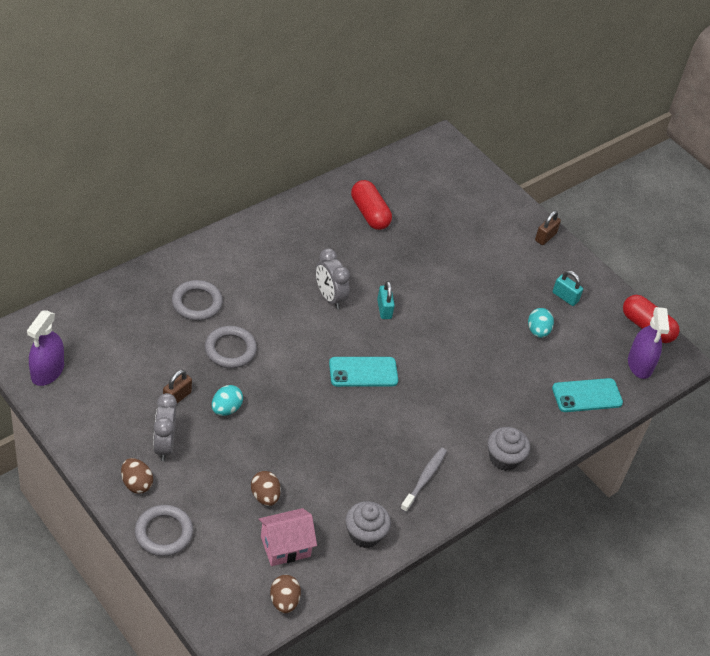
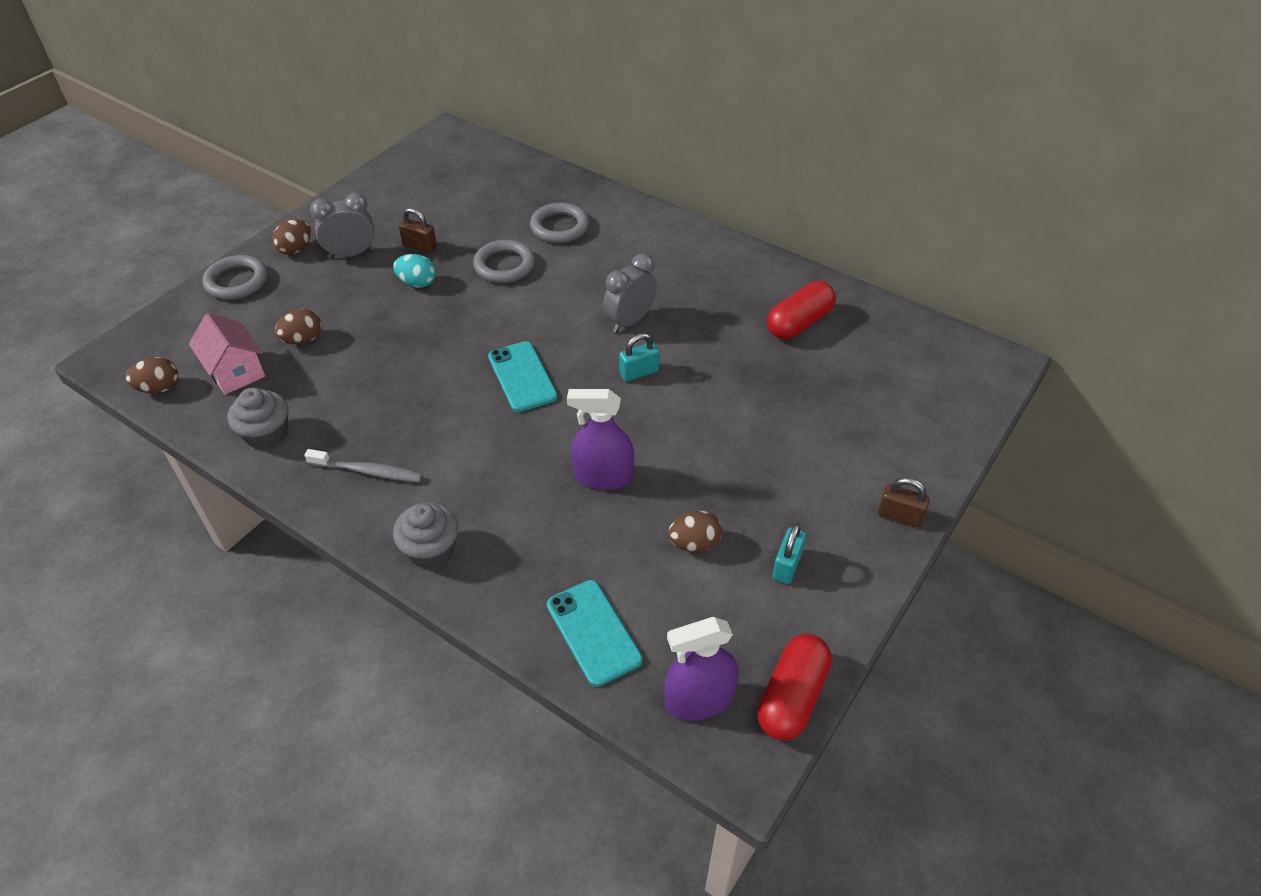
camera: 80 degrees right, 0 degrees up
purple spray bottle [27,311,64,386] -> purple spray bottle moved to [567,389,634,490]
turquoise egg [528,308,554,338] -> brown egg [668,511,722,552]

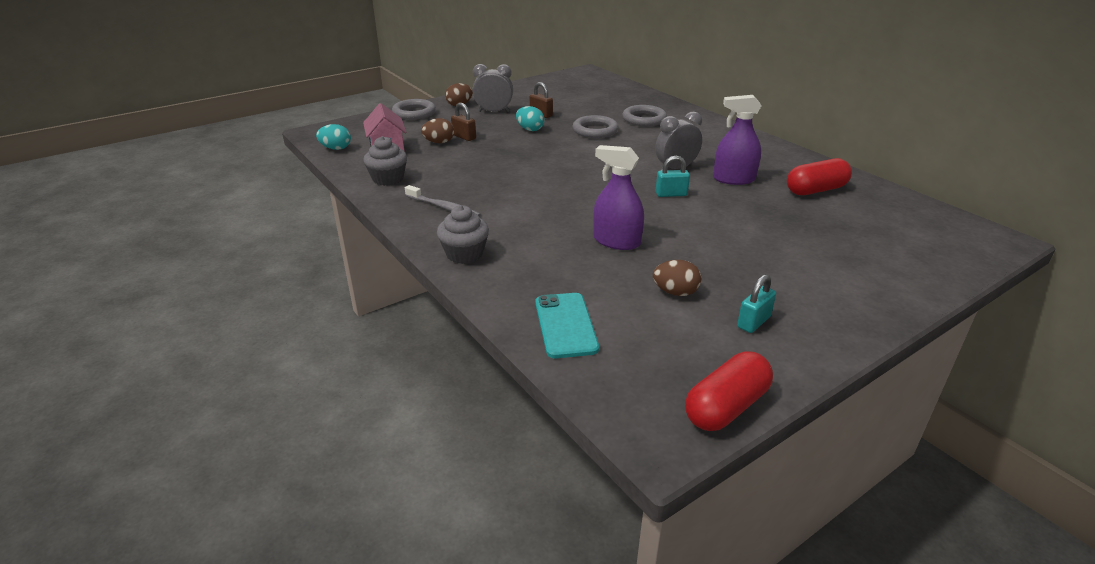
camera: 20 degrees right, 15 degrees down
brown egg [125,357,178,393] -> turquoise egg [316,124,351,150]
turquoise phone [488,341,558,412] -> none
purple spray bottle [664,617,739,721] -> purple spray bottle moved to [713,95,761,185]
brown padlock [878,477,930,528] -> brown padlock moved to [451,103,476,141]

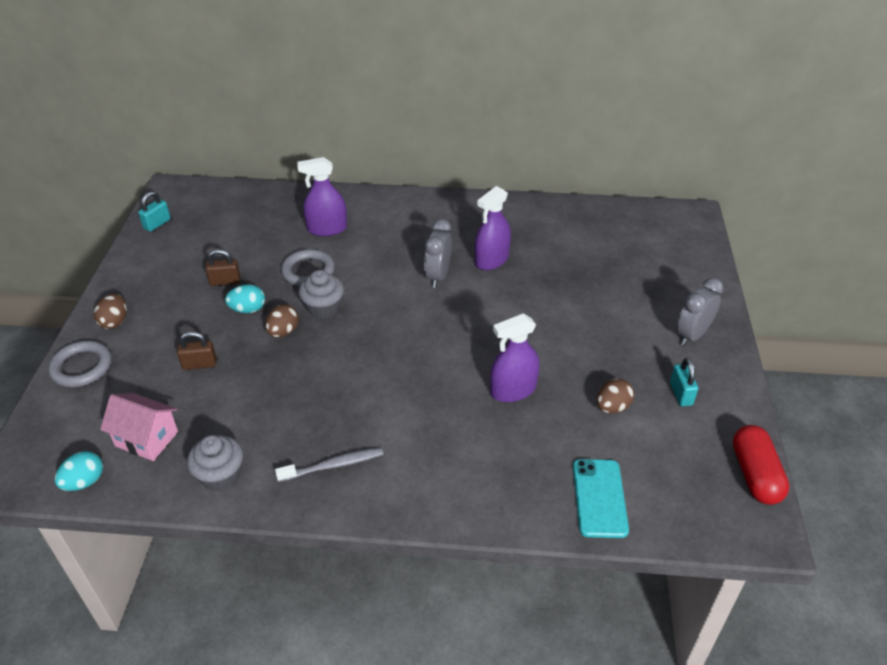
camera: 50 degrees left, 10 degrees up
brown egg [421,118,454,143] -> brown egg moved to [265,304,299,337]
grey cupcake [437,205,489,264] -> grey cupcake moved to [298,270,344,319]
grey clock [472,64,513,112] -> grey clock moved to [676,278,723,346]
turquoise phone [535,293,599,358] -> turquoise phone turned 60 degrees clockwise [573,459,629,538]
grey ring [622,105,667,126] -> purple spray bottle [297,157,347,236]
turquoise padlock [655,155,690,197] -> turquoise padlock moved to [138,191,171,232]
red capsule [787,158,852,195] -> none

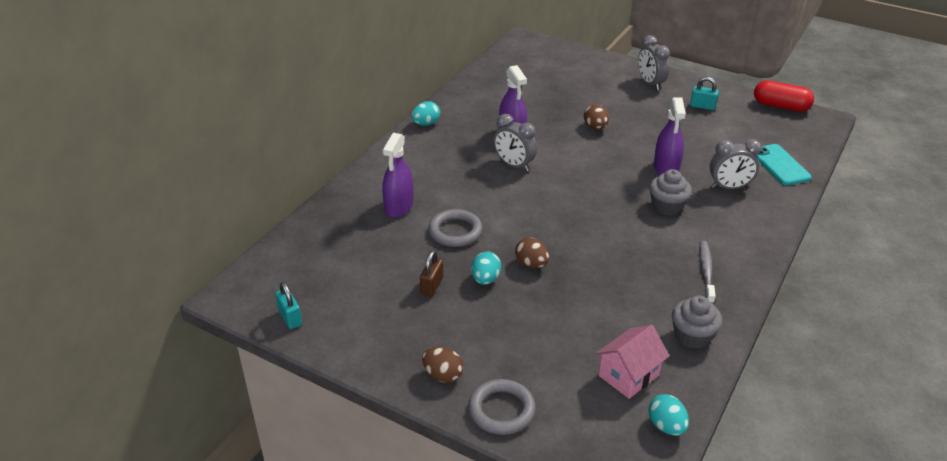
camera: 65 degrees left, 5 degrees down
brown padlock [177,331,217,370] -> none
grey cupcake [298,270,344,319] -> grey cupcake moved to [649,169,692,216]
turquoise phone [573,459,629,538] -> turquoise phone turned 45 degrees clockwise [756,144,812,185]
brown egg [597,379,634,414] -> brown egg moved to [584,104,609,130]
none -> turquoise egg [411,101,440,126]
none -> grey clock [710,139,762,189]

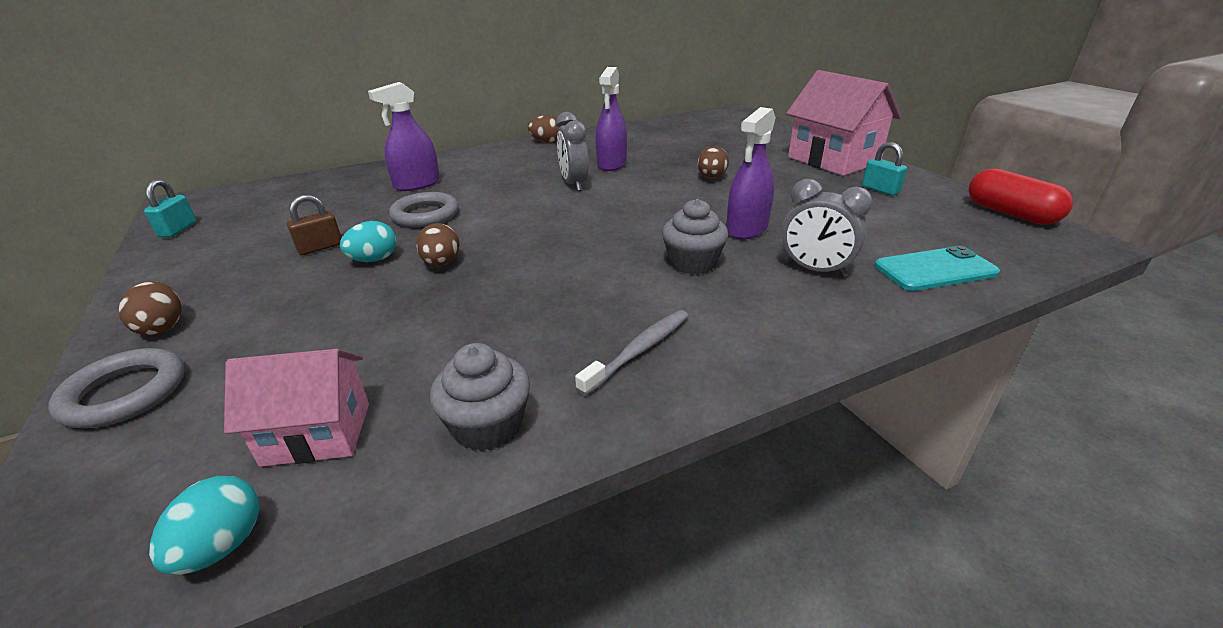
camera: 35 degrees right, 5 degrees down
turquoise egg [411,101,440,126] -> brown egg [528,115,559,142]
grey clock [638,35,670,90] -> pink house [786,70,901,176]
turquoise phone [756,144,812,185] -> turquoise phone turned 60 degrees clockwise [874,246,1000,291]

